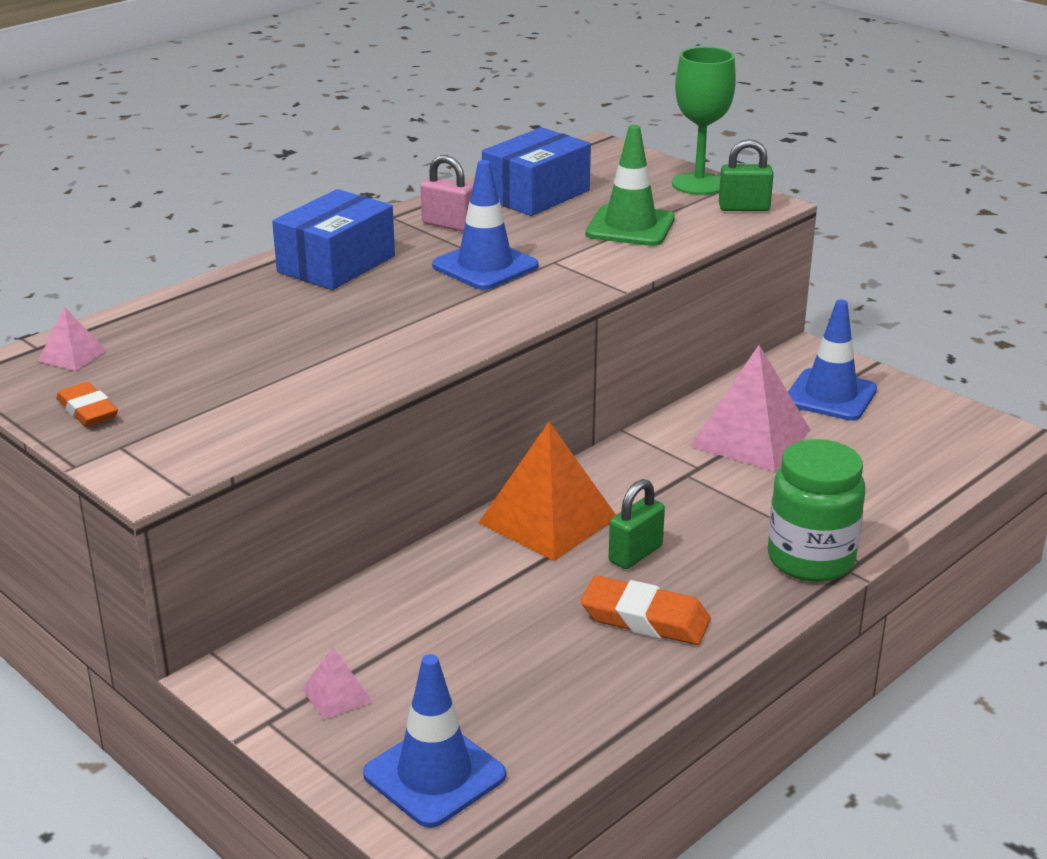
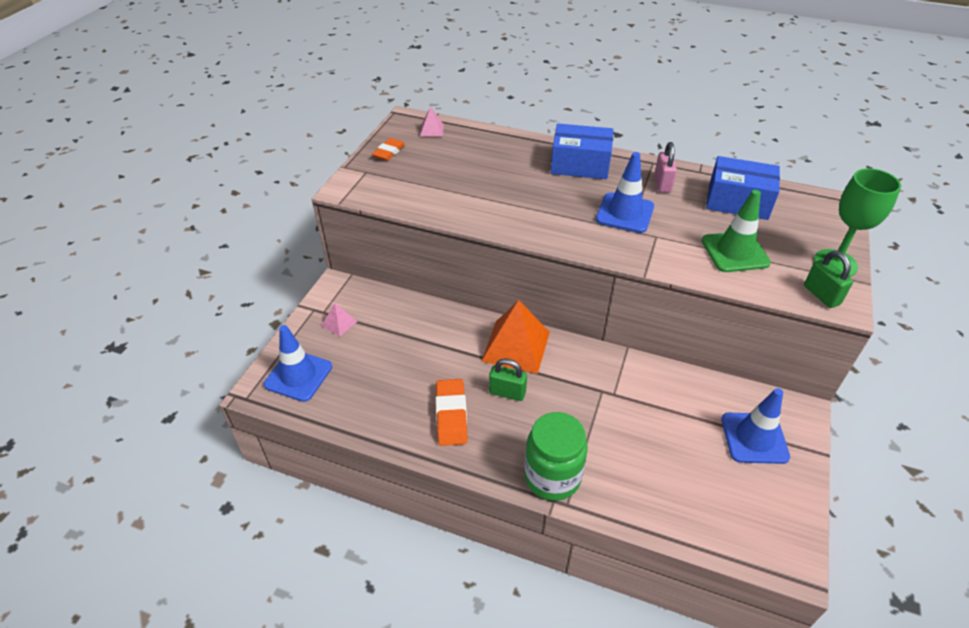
camera: 65 degrees right, 15 degrees up
pink pyramid [690,345,810,472] -> none

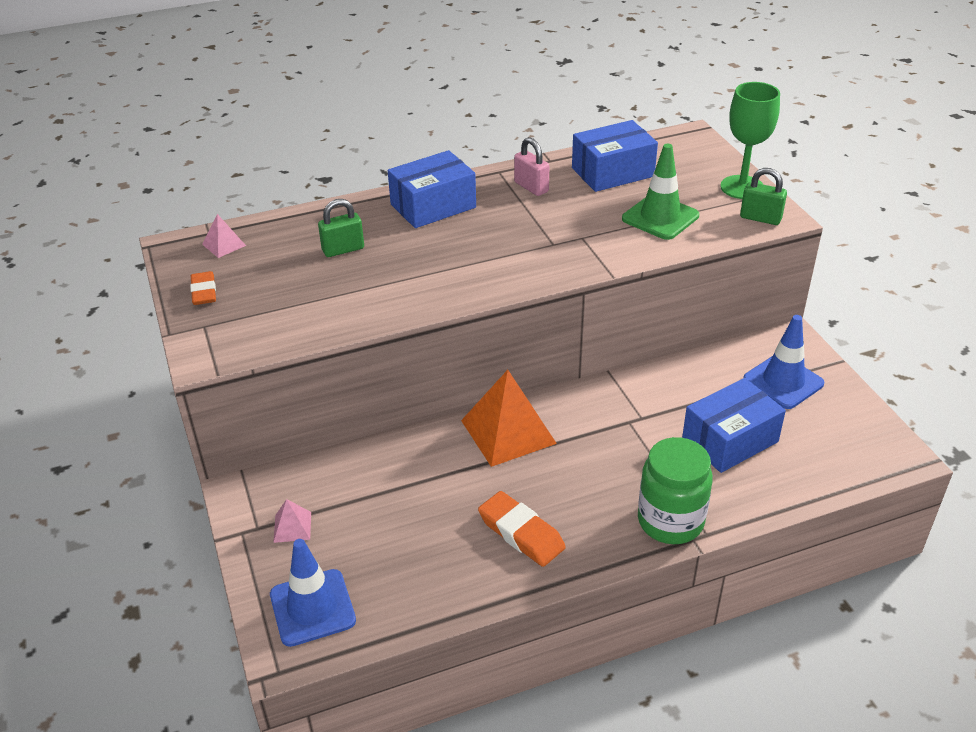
camera: 40 degrees left, 5 degrees down
green padlock [489,358,527,401] -> green padlock moved to [318,199,364,257]
blue traffic cone [596,152,654,233] -> none
none -> blue box [682,378,786,473]

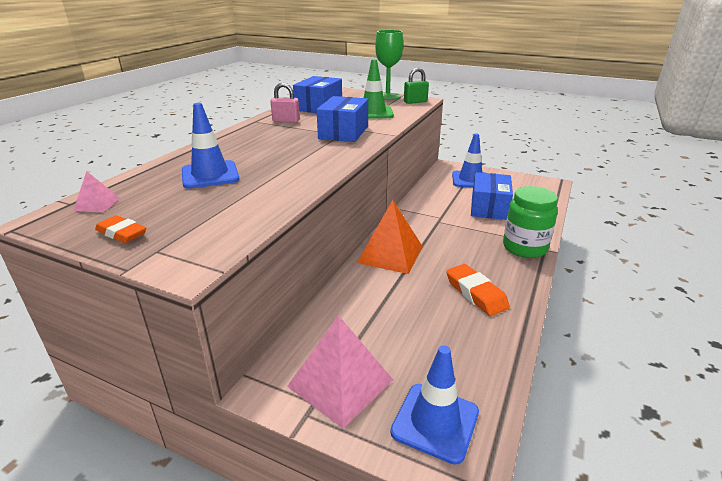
camera: 45 degrees left, 10 degrees down
pink pyramid [273,499,311,543] -> pink pyramid [287,315,393,429], size x2.16
green padlock [318,199,364,257] -> blue traffic cone [182,103,239,189]
blue box [388,150,476,228] -> blue box moved to [317,96,368,142]
orange eraser [478,491,566,567] -> orange eraser turned 60 degrees clockwise [446,264,510,316]

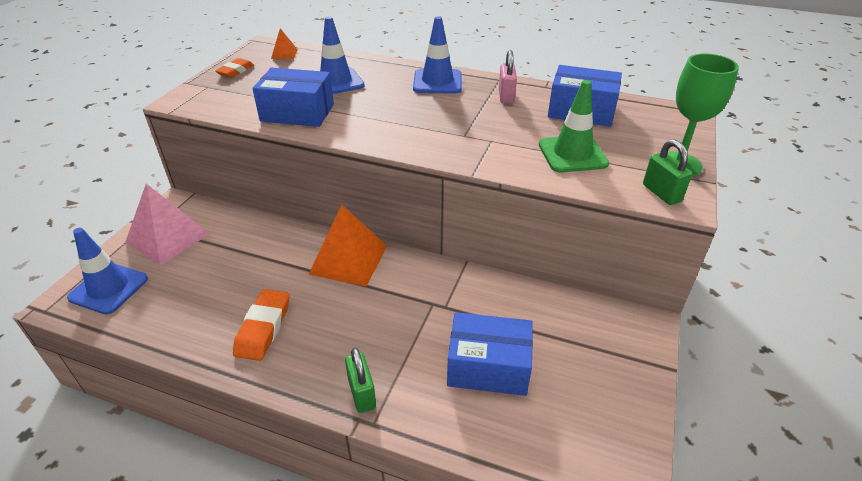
camera: 85 degrees right, 10 degrees up
pink pyramid [73,171,121,212] -> orange pyramid [271,29,298,59]
blue box [317,96,368,142] -> blue box moved to [252,68,334,127]
orange eraser [446,264,510,316] -> orange eraser turned 45 degrees counterclockwise [233,289,289,361]
blue traffic cone [452,134,485,188] -> blue traffic cone moved to [413,16,462,94]
green jar [503,186,558,258] -> green padlock [345,348,376,413]

